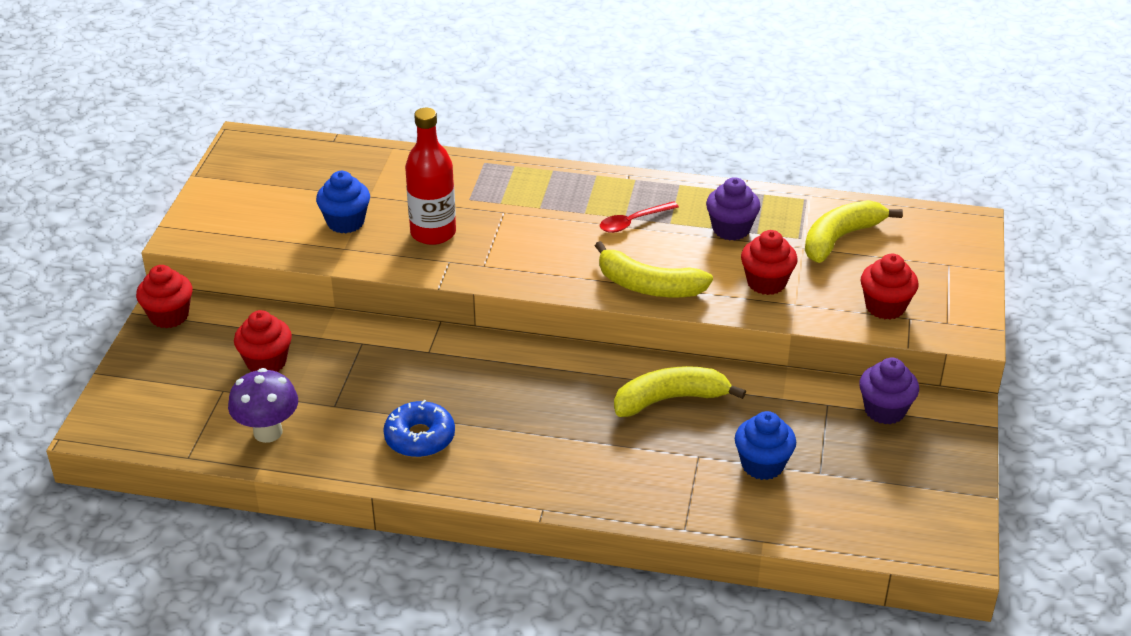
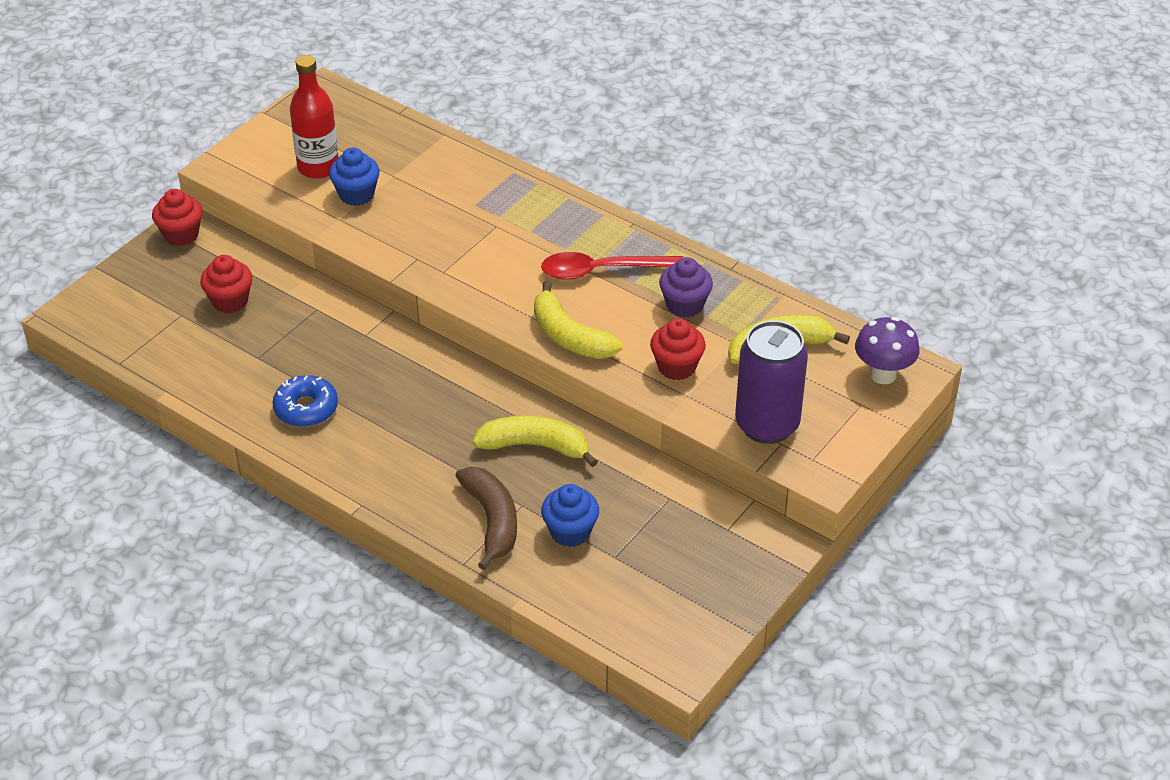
camera: 25 degrees right, 5 degrees up
purple mushroom [228,368,298,443] -> purple mushroom moved to [855,317,920,384]
red bottle [405,108,456,245] -> red bottle moved to [290,55,339,179]
red spoon [600,201,679,233] -> red spoon [541,252,683,280], size x1.63
purple cupcake [859,358,919,424] -> none
red cupcake [861,254,919,319] -> purple can [735,321,808,444]
none -> brown banana [455,467,517,570]

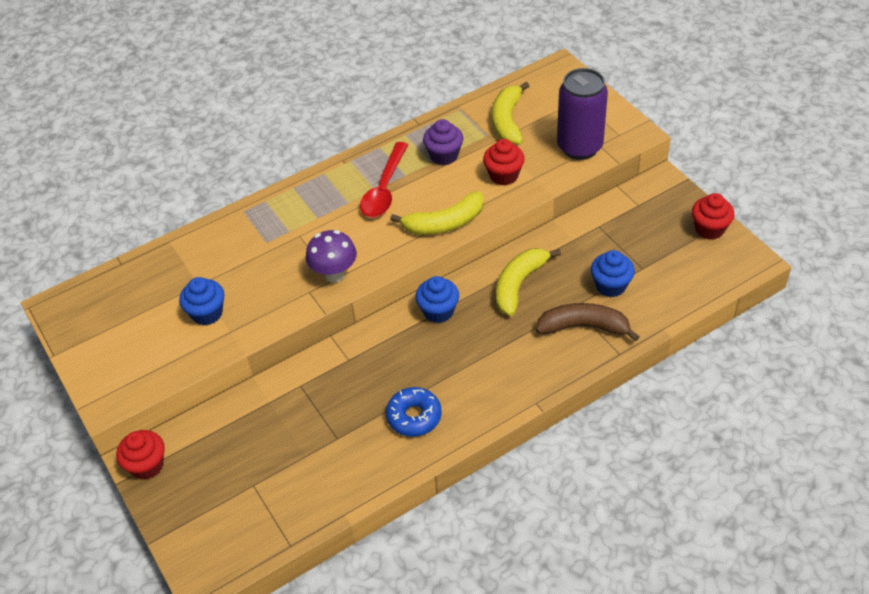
camera: 65 degrees left, 5 degrees up
red cupcake [200,255,253,313] -> red cupcake moved to [692,193,735,240]
red bottle [290,55,339,179] -> none
purple mushroom [855,317,920,384] -> purple mushroom moved to [306,230,357,283]
none -> blue cupcake [415,276,459,323]

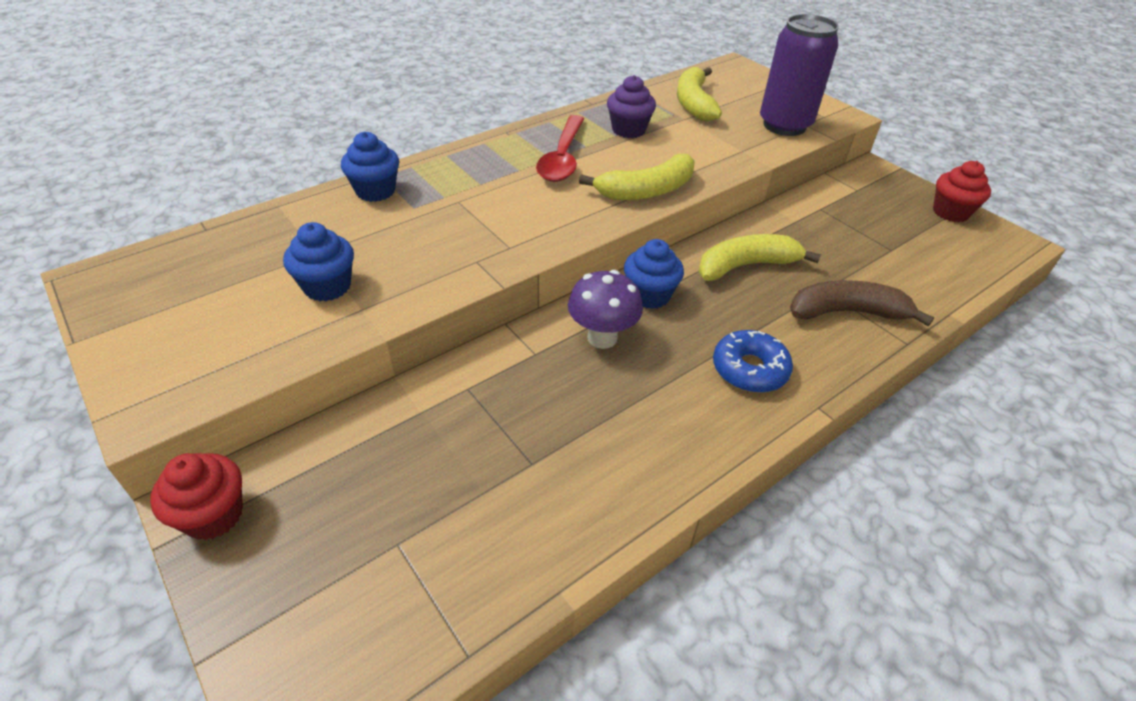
camera: 10 degrees left, 5 degrees down
purple mushroom [306,230,357,283] -> purple mushroom moved to [568,270,643,349]
blue donut [386,387,442,437] -> blue donut moved to [713,330,793,393]
red cupcake [483,139,525,186] -> none
yellow banana [496,248,561,316] -> yellow banana turned 45 degrees clockwise [698,234,821,281]
blue cupcake [591,250,635,297] -> blue cupcake moved to [341,131,399,202]

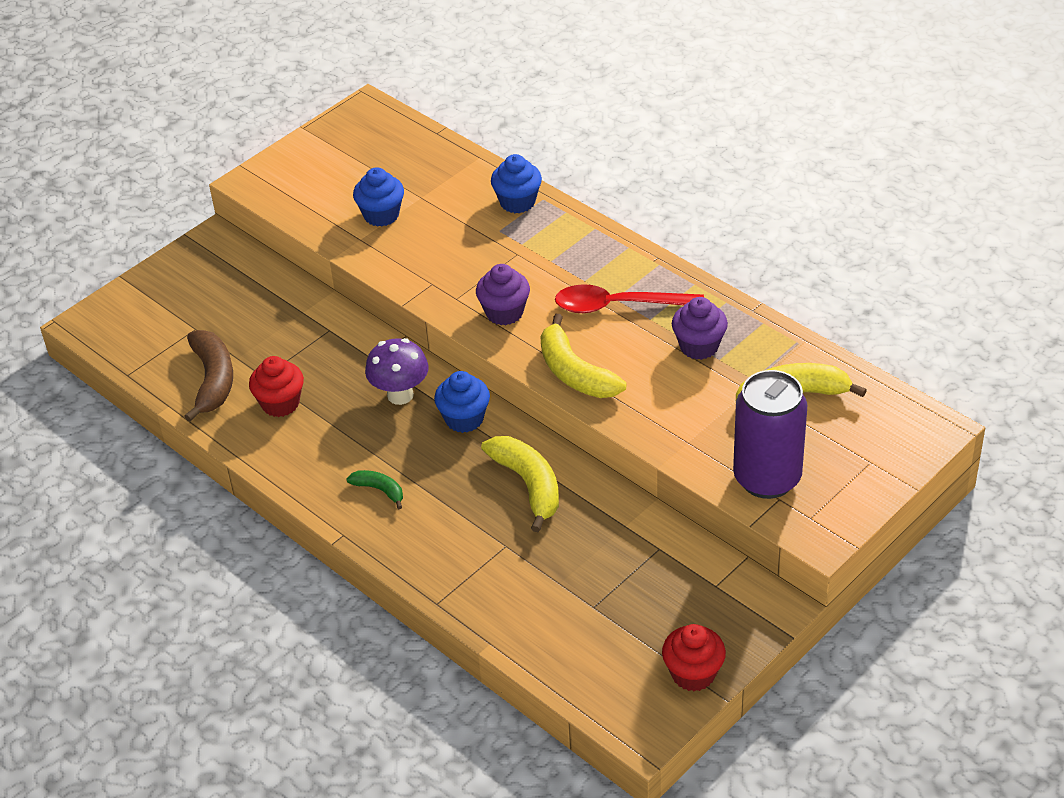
camera: 85 degrees right, 0 degrees up
red cupcake [150,453,243,540] -> red cupcake moved to [249,356,304,417]
blue donut [713,330,793,393] -> green banana [346,470,403,509]
brown banana [790,280,934,326] -> brown banana moved to [184,330,233,422]
none -> purple cupcake [476,264,530,325]

